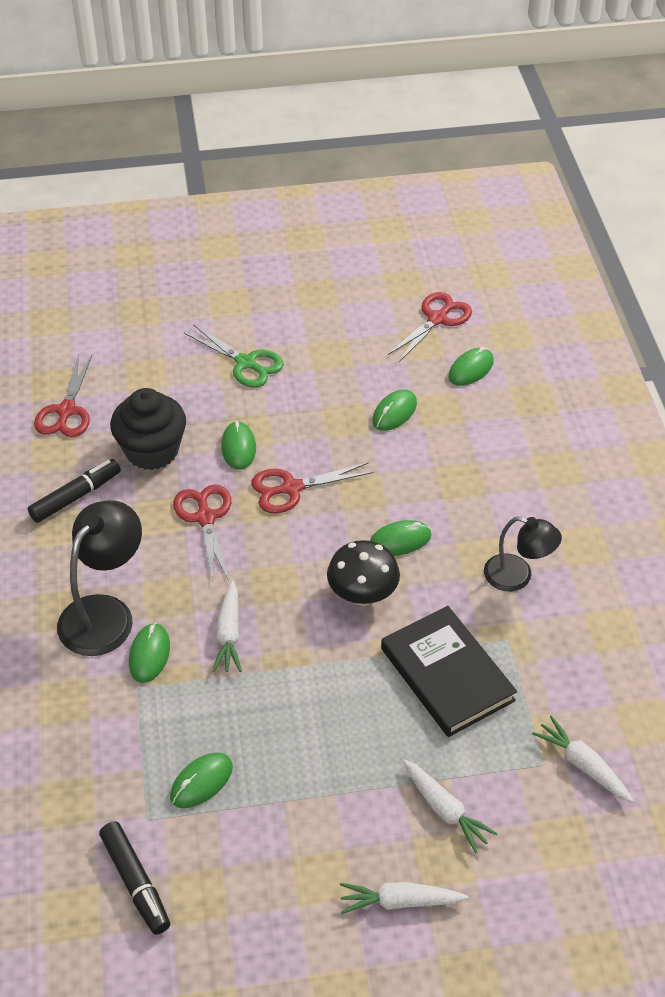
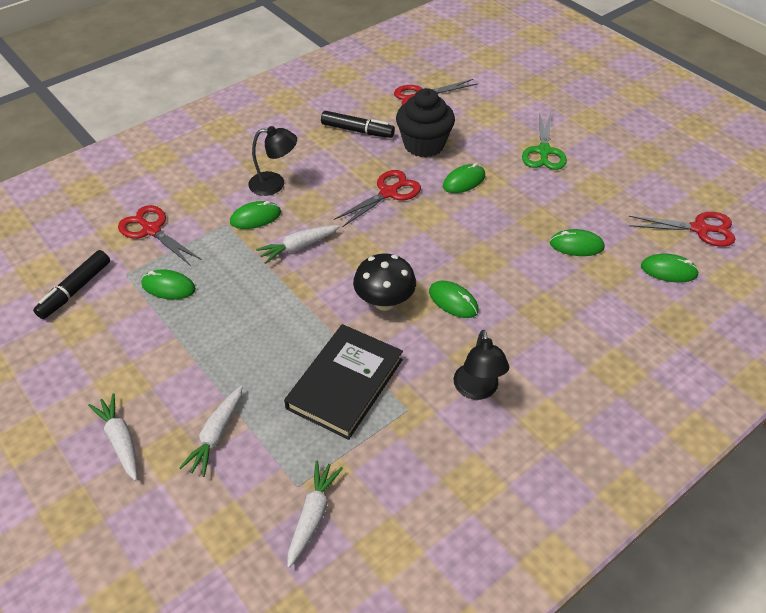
camera: 60 degrees right, 0 degrees up
black lamp [57,500,142,656] -> black lamp [248,126,297,196], size x0.65
red scissors [251,462,374,513] -> red scissors moved to [118,205,202,266]

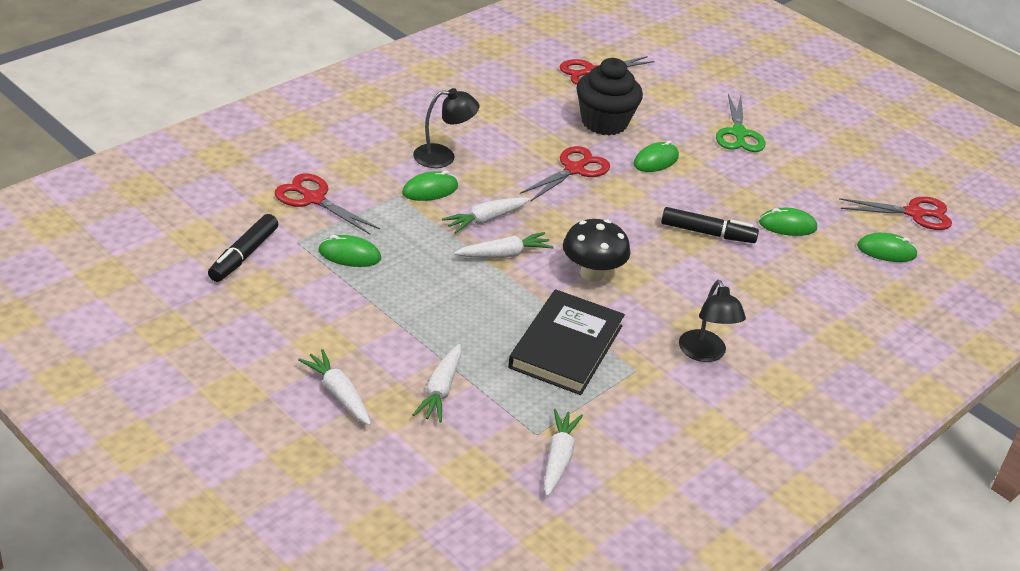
camera: 10 degrees left, 10 degrees down
black marker [321,111,395,138] -> black marker moved to [661,207,759,243]
green mouse [429,280,479,318] -> none
none -> white carrot [454,232,554,258]

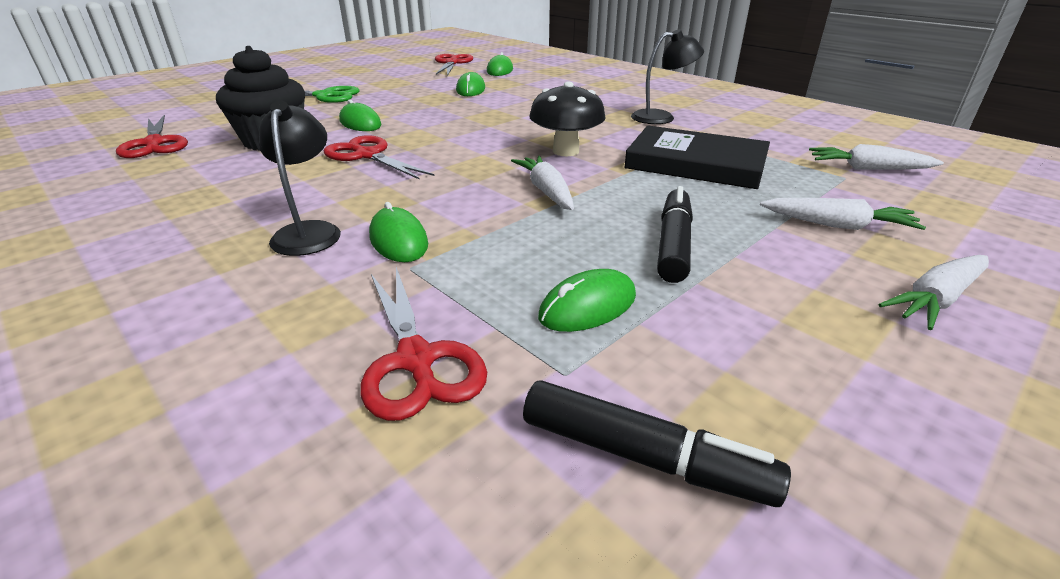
camera: 85 degrees left, 5 degrees down
red scissors [275,173,380,235] -> red scissors turned 60 degrees counterclockwise [360,267,487,421]
green mouse [319,235,381,267] -> green mouse turned 45 degrees clockwise [538,269,636,332]
white carrot [442,197,530,233] -> none
black marker [661,207,759,243] -> black marker moved to [657,186,693,283]

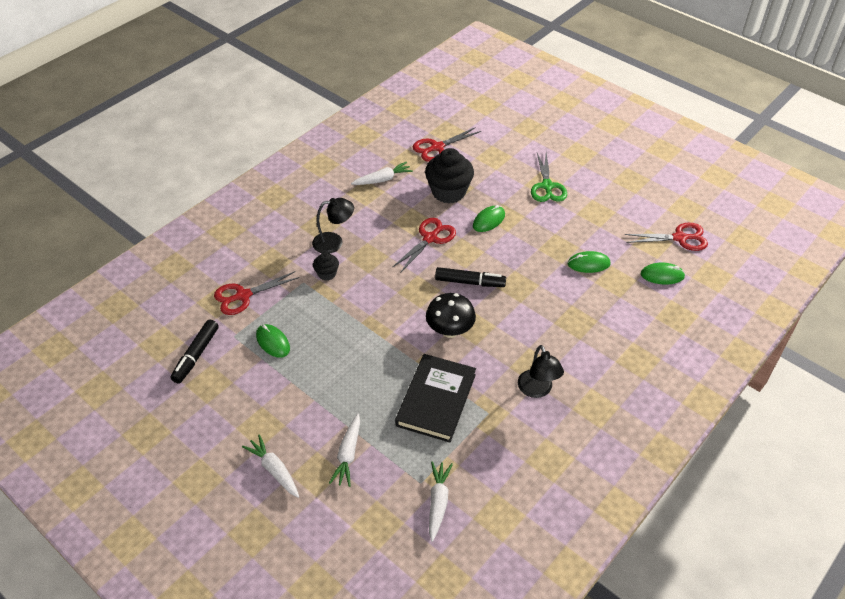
camera: 85 degrees right, 15 degrees up
green mouse [369,202,428,262] -> black cupcake [313,252,339,281]
white carrot [511,156,574,210] -> white carrot moved to [351,162,413,185]
black marker [657,186,693,283] -> black marker moved to [435,267,506,287]

